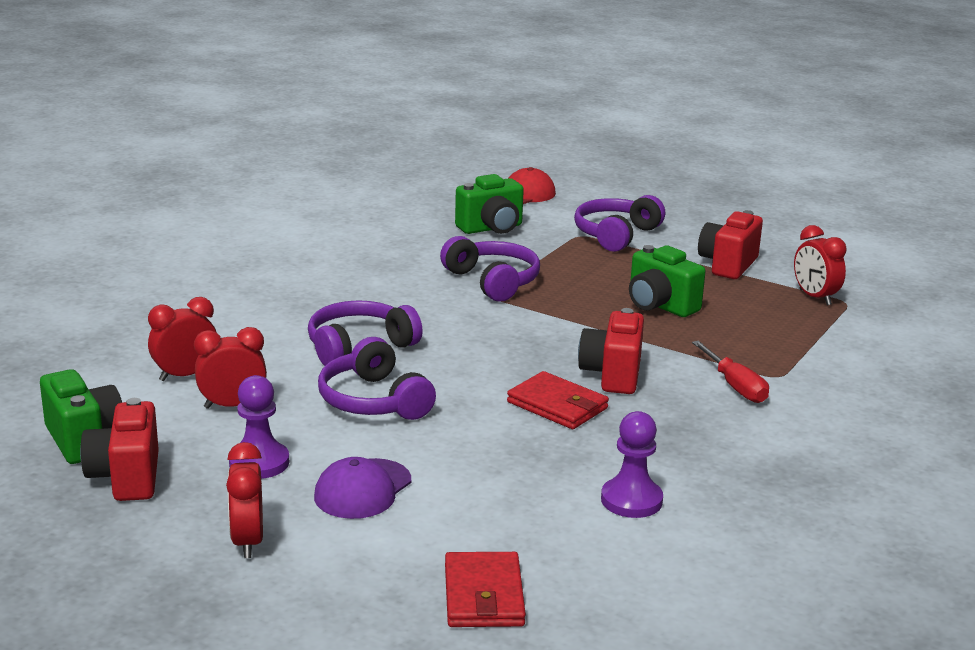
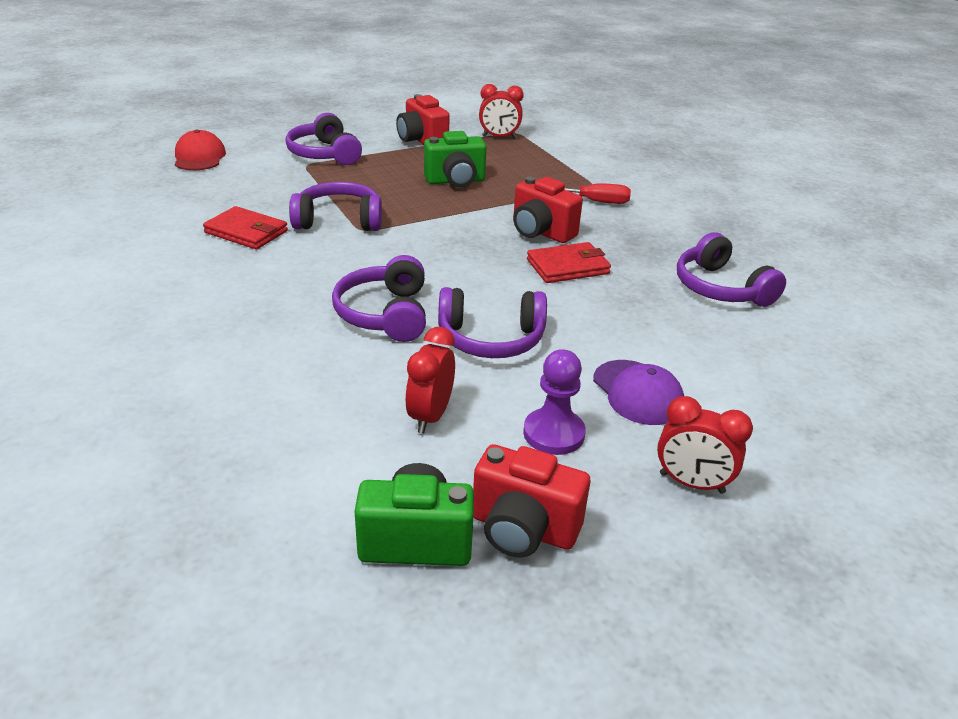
camera: 60 degrees left, 10 degrees up
red clock [148,297,217,381] -> none
red wallet [445,552,526,627] -> red wallet moved to [203,206,288,249]
green camera [455,174,524,234] -> none
purple pawn [601,411,663,518] -> purple headphones [677,232,786,307]

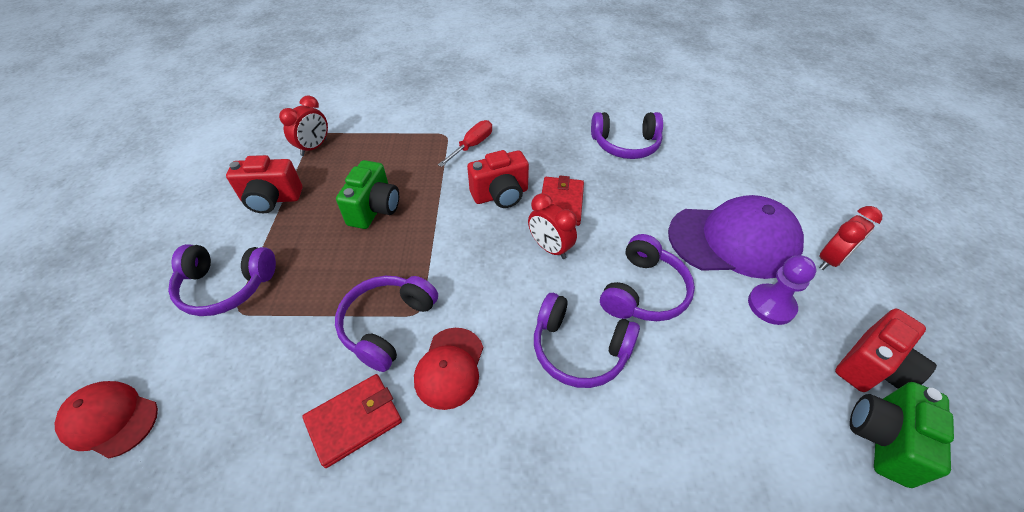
camera: 60 degrees left, 15 degrees up
red clock [405,327,455,433] -> red clock moved to [528,193,577,259]
purple cap [593,360,684,425] -> purple cap [668,195,804,279], size x1.78
none -> red cap [414,328,483,410]

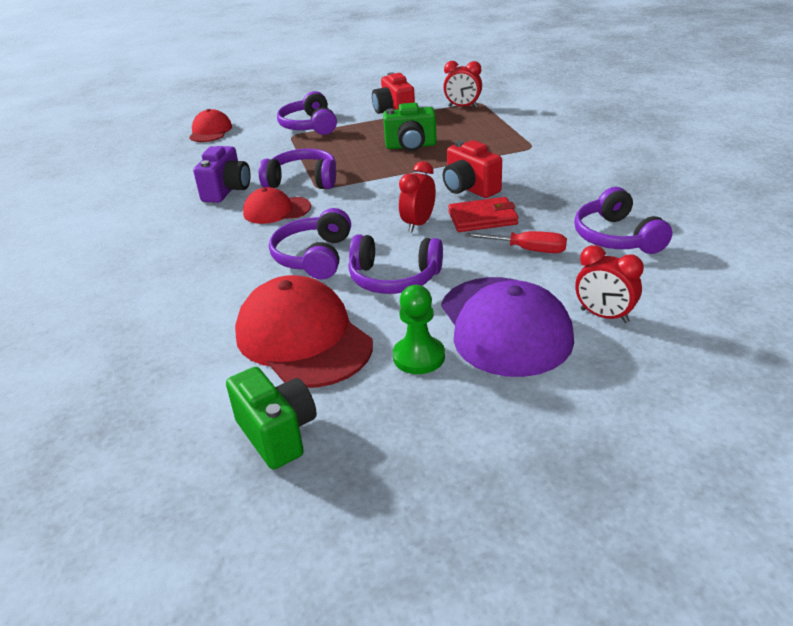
camera: 75 degrees right, 15 degrees down
red wallet [302,374,402,468] -> purple camera [193,146,251,203]
red screwdriver [438,120,492,167] -> red screwdriver moved to [465,231,567,253]
purple pawn [748,255,816,325] -> green pawn [393,285,445,374]
red clock [819,206,882,270] -> red clock moved to [575,245,644,323]
red camera [835,309,937,392] -> none
green camera [850,382,954,488] -> green camera turned 45 degrees clockwise [226,367,317,470]
none -> red cap [235,275,373,388]

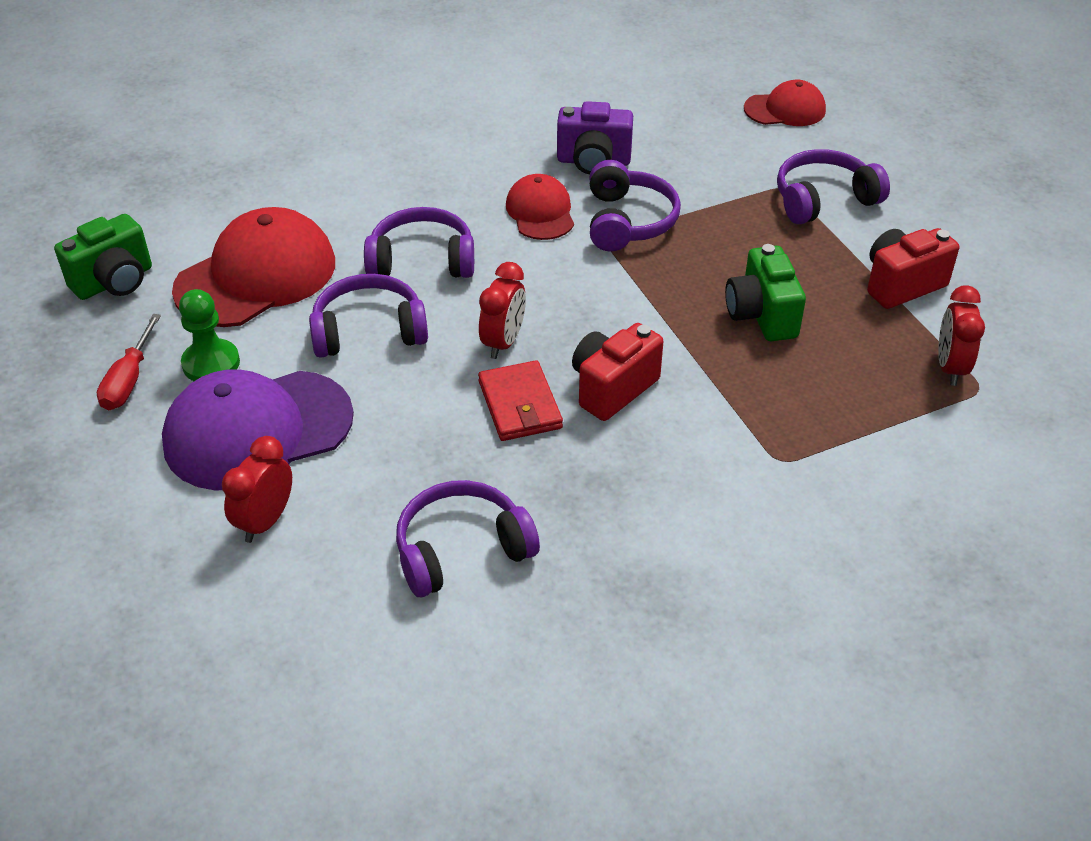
camera: 80 degrees right, 10 degrees up
purple headphones [348,234,443,294] -> purple headphones turned 75 degrees clockwise [309,274,428,358]
red clock [399,161,436,232] -> red clock turned 90 degrees clockwise [479,262,526,359]
red screwdriver [465,231,567,253] -> red screwdriver moved to [97,314,161,410]

